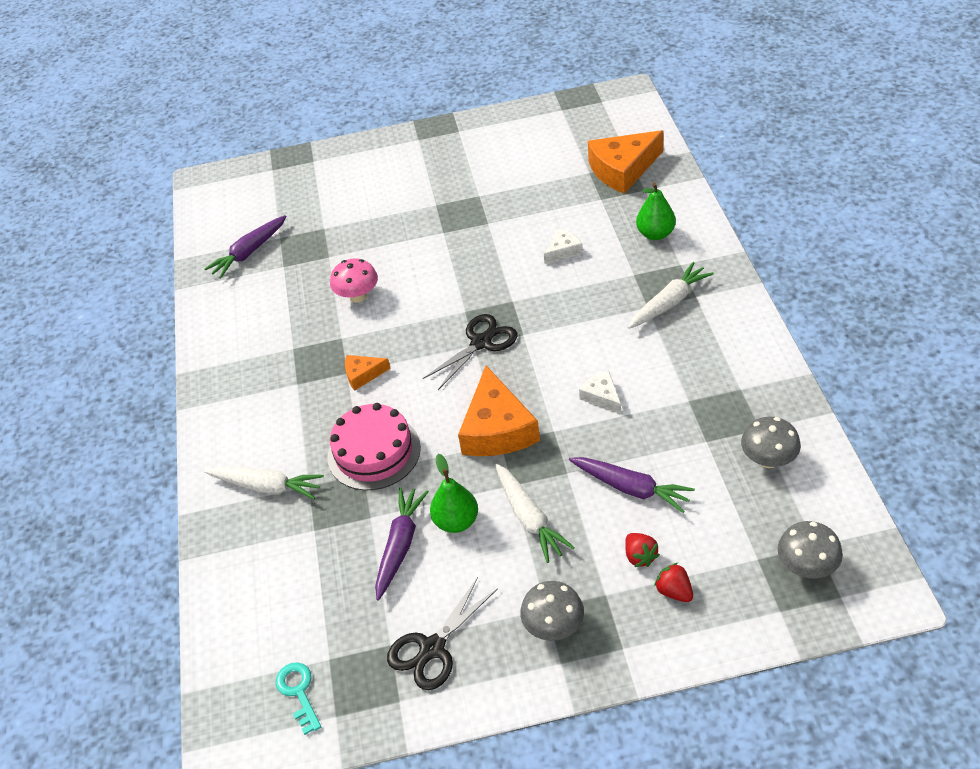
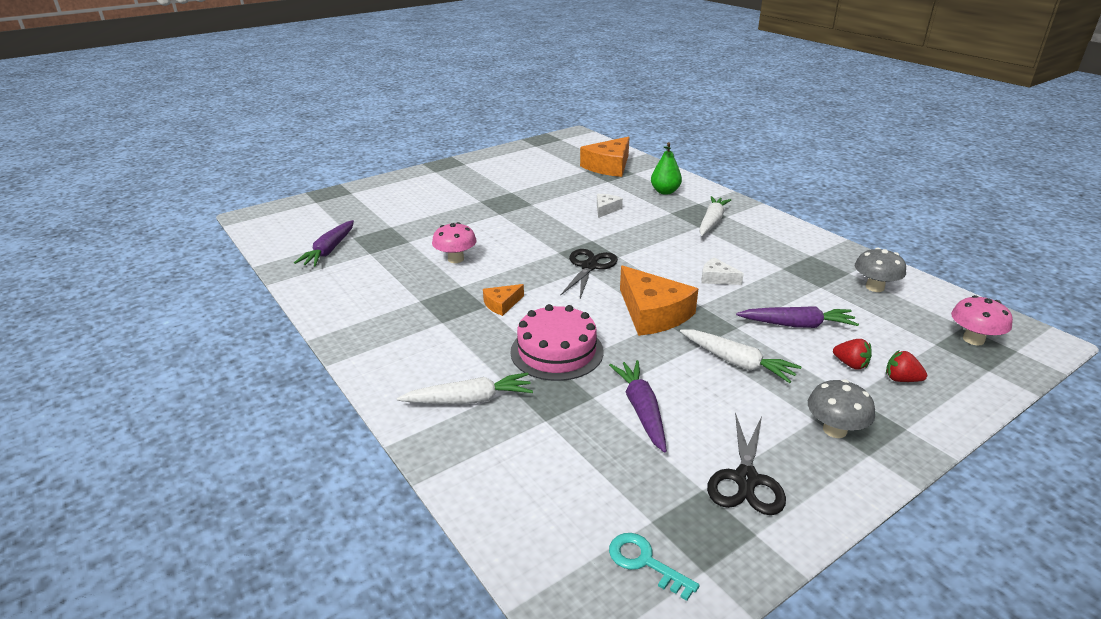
camera: 30 degrees left, 15 degrees down
green pear [430,454,478,533] -> none
grey mushroom [778,521,843,578] -> pink mushroom [951,295,1013,345]

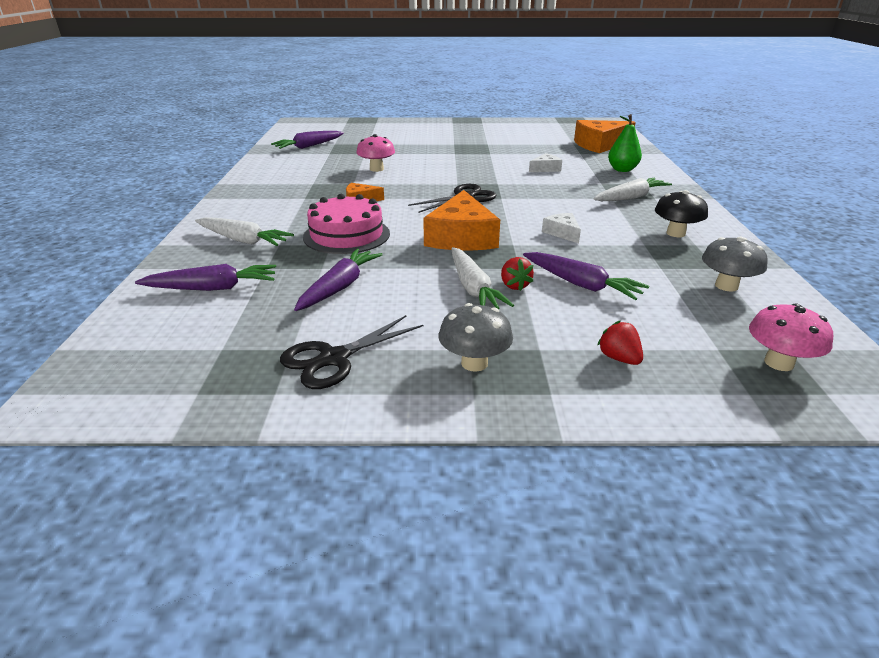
camera: 35 degrees right, 0 degrees up
turquoise key [609,533,699,601] -> none
red strawberry [833,339,872,370] -> red strawberry moved to [501,257,534,291]
none -> purple carrot [135,264,276,291]
none -> black mushroom [655,190,708,237]

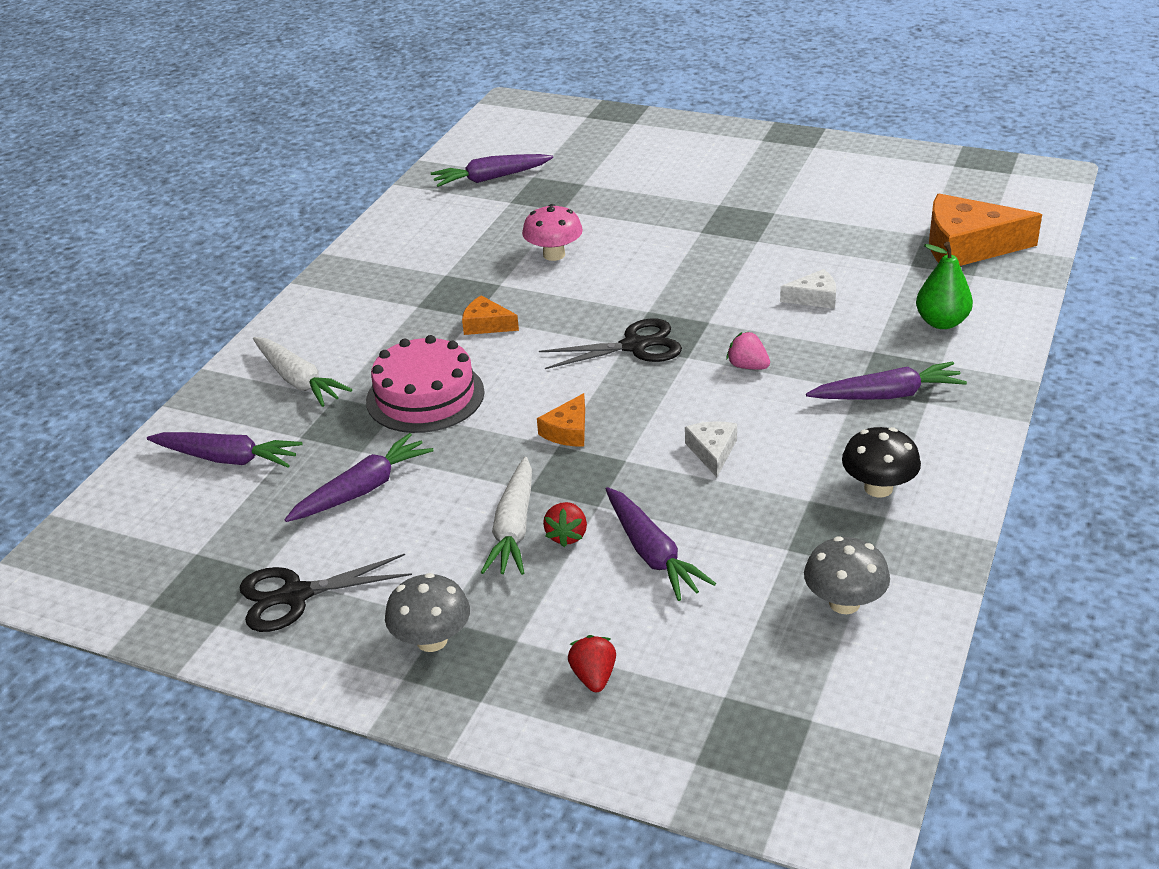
camera: 25 degrees right, 5 degrees up
orange cheese [423,190,500,251] -> orange cheese [537,393,585,447], size x0.50
white carrot [593,178,672,201] -> purple carrot [806,362,967,400]
pink mushroom [749,303,833,371] -> none
none -> pink strawberry [726,332,770,370]

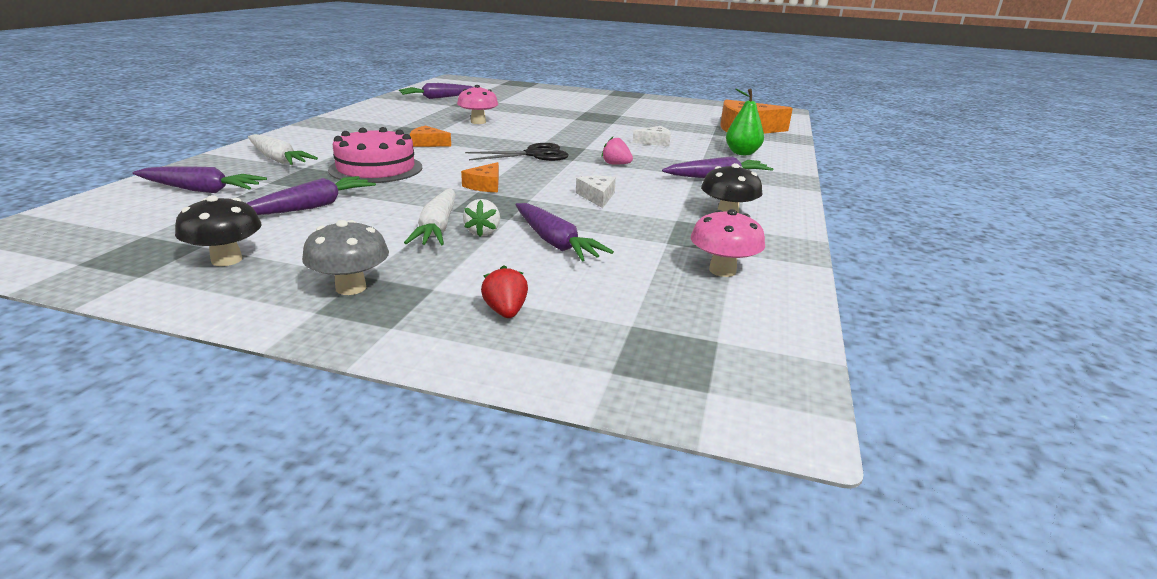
camera: 10 degrees left, 10 degrees down
black scissors [239,554,412,632] -> black mushroom [175,195,262,266]
red strawberry [543,502,587,547] -> white strawberry [463,199,500,237]
grey mushroom [804,537,890,614] -> pink mushroom [691,209,765,277]

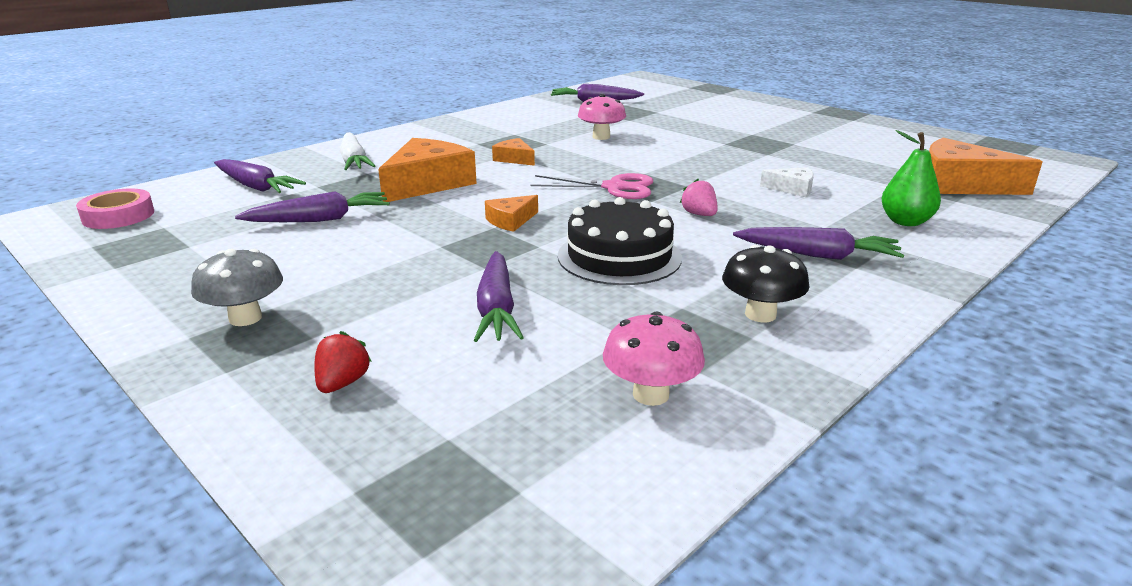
camera: 30 degrees right, 0 degrees up
black mushroom [175,195,262,266] -> none
pink cake [328,127,422,183] -> orange cheese [378,138,477,202]
white carrot [404,188,456,245] -> none
white strawberry [463,199,500,237] -> none
black scissors [465,143,568,161] -> pink scissors [531,173,653,199]
white cheese [576,176,616,208] -> black cake [558,197,682,285]
none -> pink tape [76,189,154,229]

